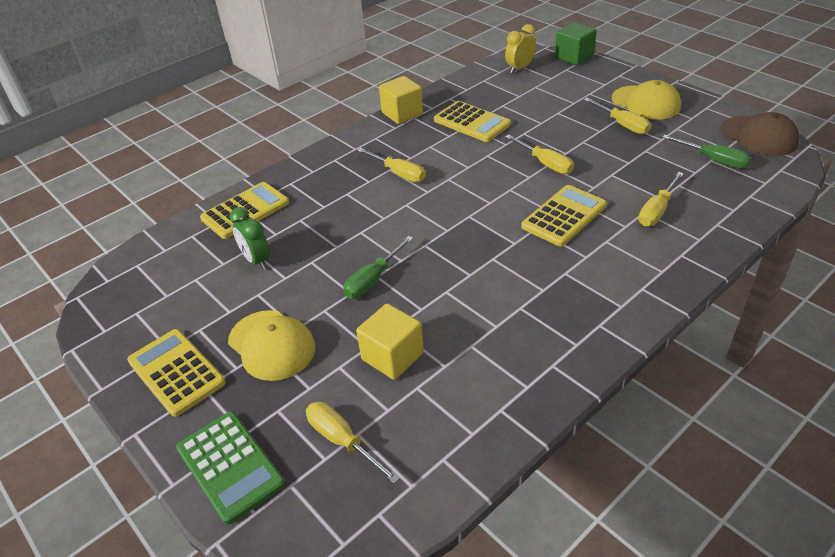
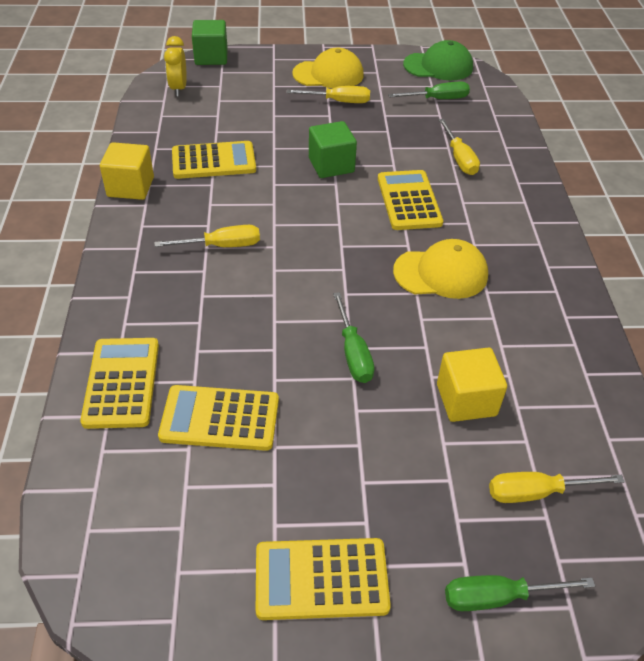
camera: 55 degrees left, 5 degrees up
green calculator [176,412,285,525] -> green screwdriver [445,575,595,611]
yellow cap [228,310,315,381] -> yellow cap moved to [393,239,488,299]
green clock [229,207,270,270] -> yellow calculator [158,385,279,451]
yellow screwdriver [505,135,574,174] -> green cube [309,121,357,178]
brown cap [720,112,800,156] -> green cap [403,40,473,80]

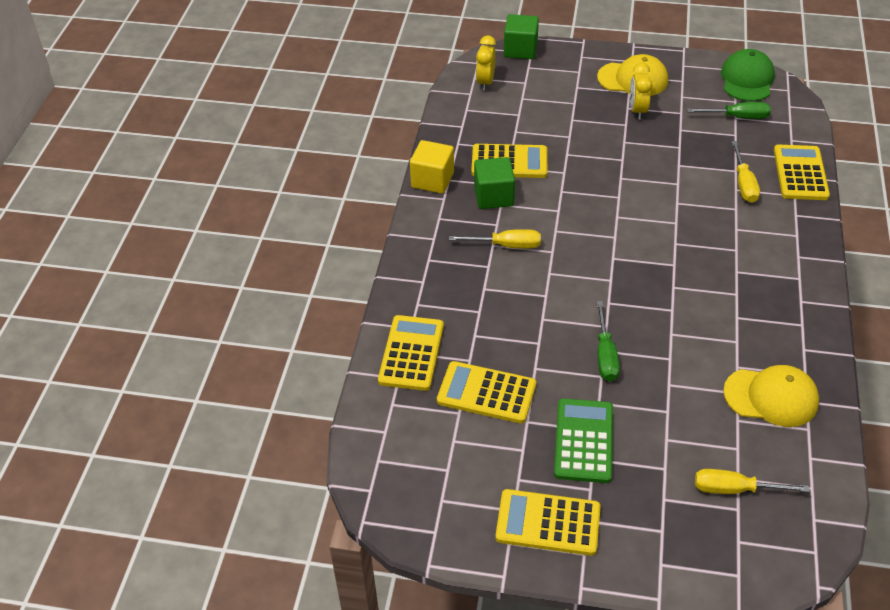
camera: 15 degrees right, 0 degrees up
yellow screwdriver [286,86,370,103] -> yellow clock [630,63,652,119]
green cube [309,121,357,178] -> green cube moved to [474,157,515,209]
yellow calculator [378,170,443,230] -> yellow calculator moved to [774,145,830,200]
yellow cap [393,239,488,299] -> yellow cap moved to [723,365,819,427]
green cap [403,40,473,80] -> green cap turned 90 degrees counterclockwise [721,49,775,101]
yellow cube [437,348,507,422] -> none
green screwdriver [445,575,595,611] -> none
none -> green calculator [554,398,613,483]

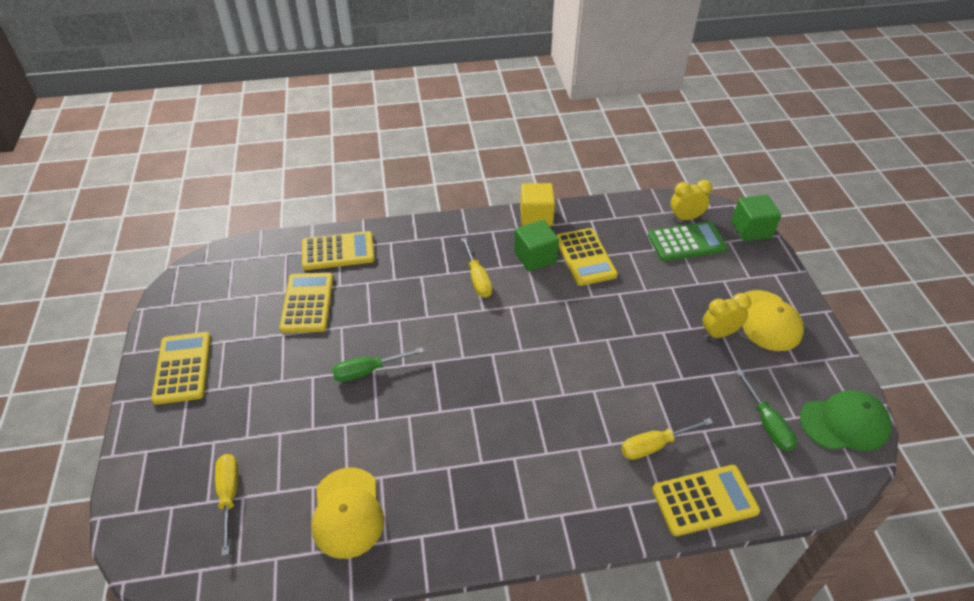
camera: 70 degrees right, 0 degrees up
green calculator [554,398,613,483] -> green calculator moved to [648,221,728,261]

